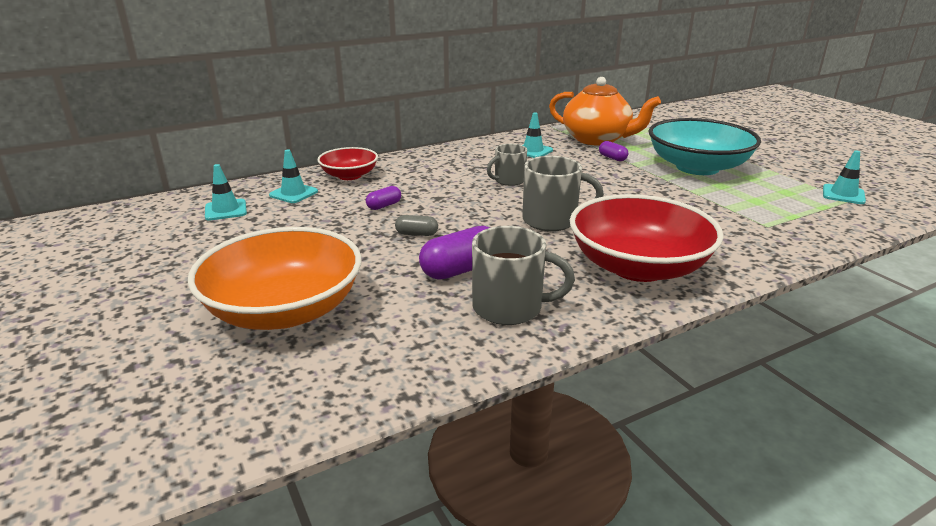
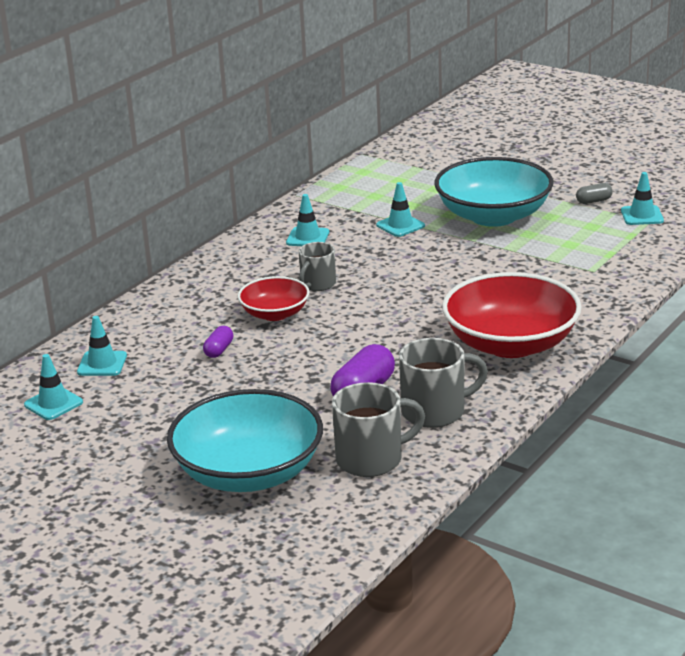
camera: 25 degrees left, 0 degrees up
orange bowl [188,227,361,330] -> turquoise bowl [167,389,323,492]
red bowl [317,147,378,180] -> red bowl moved to [238,276,309,321]
grey capsule [395,215,438,236] -> grey capsule moved to [576,183,612,204]
grey mug [522,156,604,231] -> grey mug moved to [332,382,425,477]
orange teapot [549,77,661,146] -> none
purple capsule [599,141,628,161] -> turquoise traffic cone [376,182,425,237]

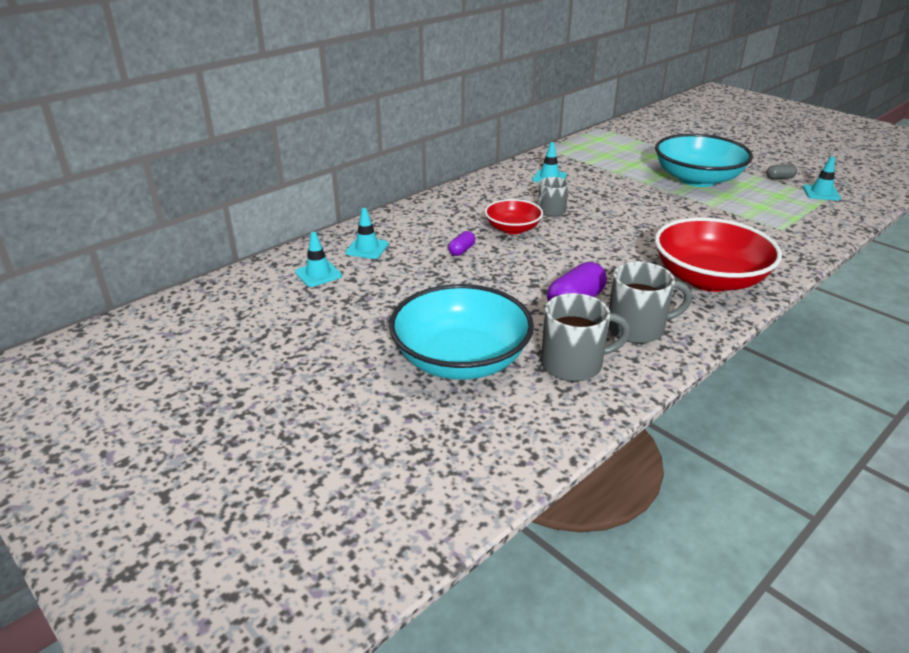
camera: 10 degrees right, 5 degrees up
turquoise traffic cone [376,182,425,237] -> none

